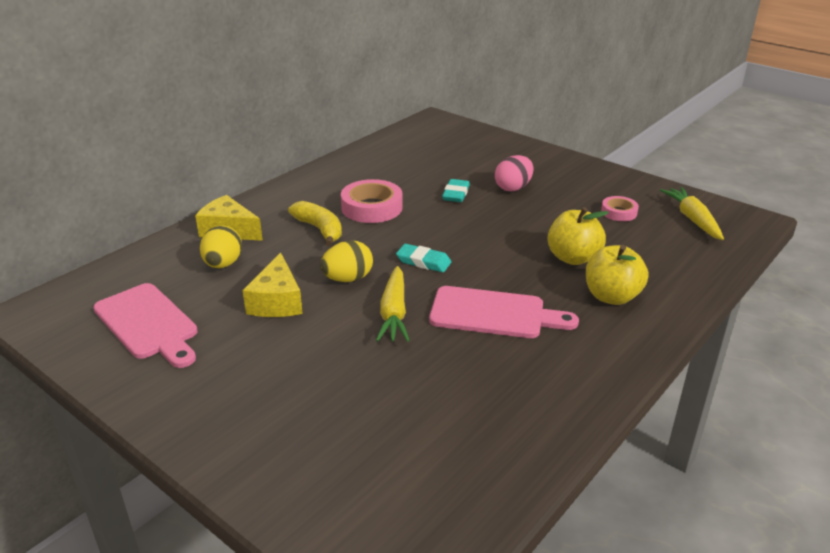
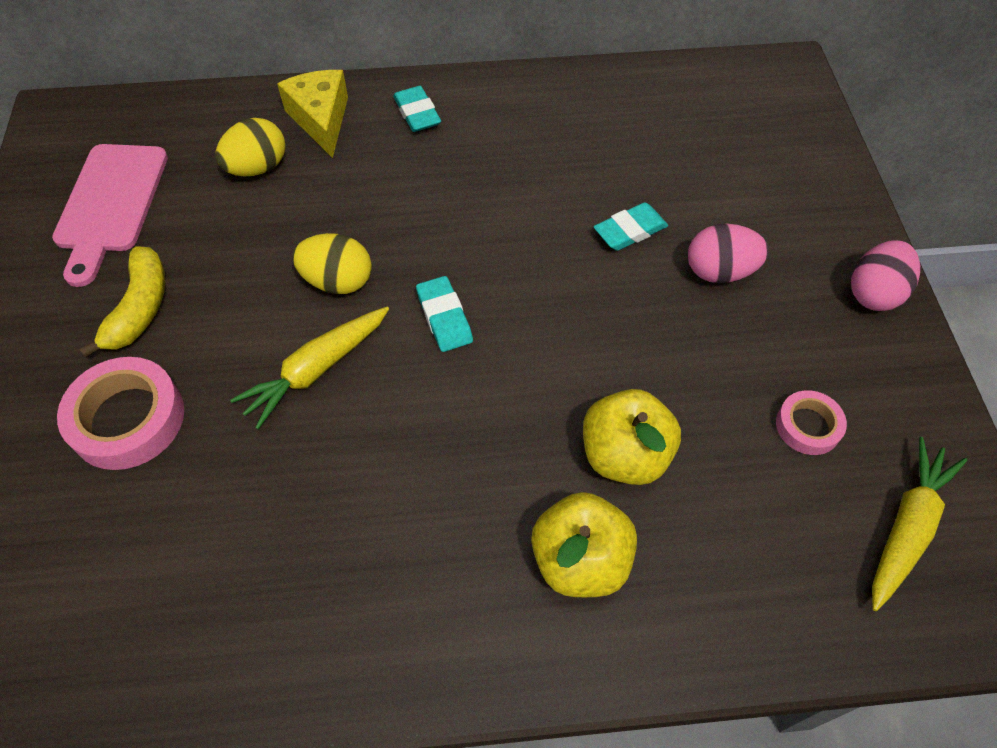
camera: 45 degrees right, 25 degrees up
yellow cheese [242,252,303,317] -> none
yellow banana [288,201,342,246] -> yellow banana moved to [80,246,165,358]
pink tape [341,179,403,223] -> pink tape moved to [57,357,184,470]
pink cutting board [429,286,579,338] -> none
none -> turquoise eraser [393,86,441,132]
none -> pink egg [851,240,920,311]

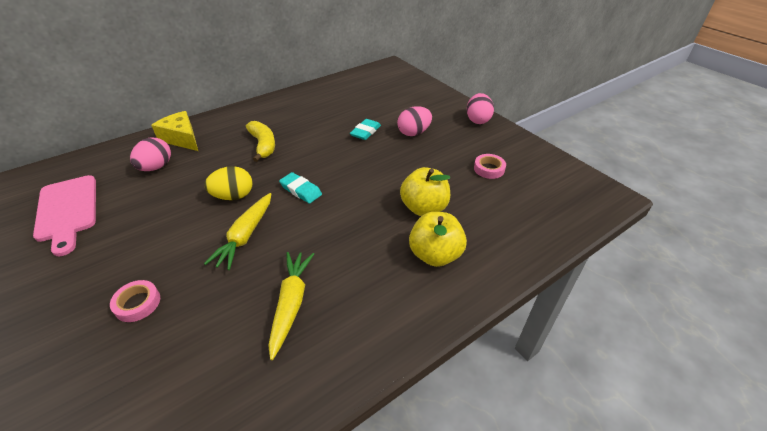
camera: 30 degrees left, 15 degrees down
pink tape [57,357,184,470] -> pink tape [110,280,160,322], size x0.57
yellow banana [80,246,165,358] -> yellow banana moved to [246,121,275,162]
yellow egg [216,118,286,176] -> pink egg [130,137,171,171]
turquoise eraser [393,86,441,132] -> none
yellow carrot [872,437,967,611] -> yellow carrot moved to [268,252,314,360]

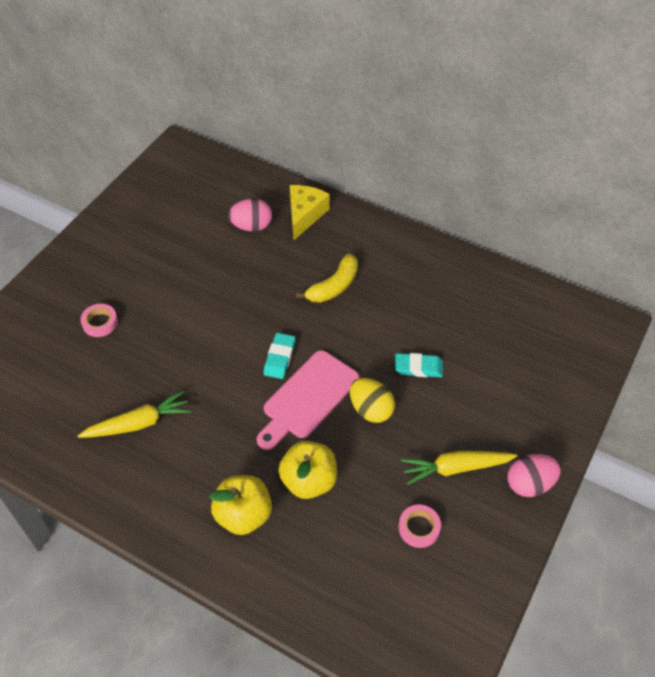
camera: 65 degrees right, 10 degrees up
pink cutting board [33,175,96,256] -> pink cutting board moved to [257,350,359,450]
yellow egg [204,166,252,200] -> yellow egg moved to [350,378,395,423]
yellow carrot [204,193,271,270] -> yellow carrot moved to [401,451,517,485]
pink egg [397,106,432,136] -> none

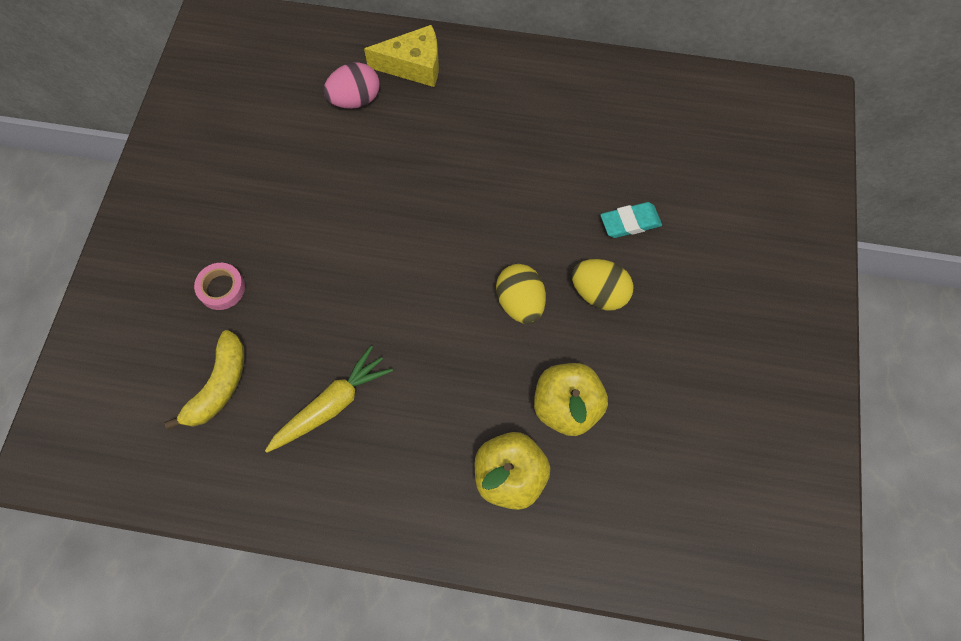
camera: 20 degrees left, 15 degrees up
pink cutting board [257,350,359,450] -> yellow egg [496,264,546,324]
turquoise eraser [263,333,295,379] -> none
yellow cheese [290,185,330,240] -> yellow cheese turned 90 degrees clockwise [364,25,439,87]
yellow banana [296,253,358,303] -> yellow banana moved to [164,330,244,430]
pink tape [399,505,441,548] -> none
yellow carrot [401,451,517,485] -> none
pink egg [508,454,561,497] -> none

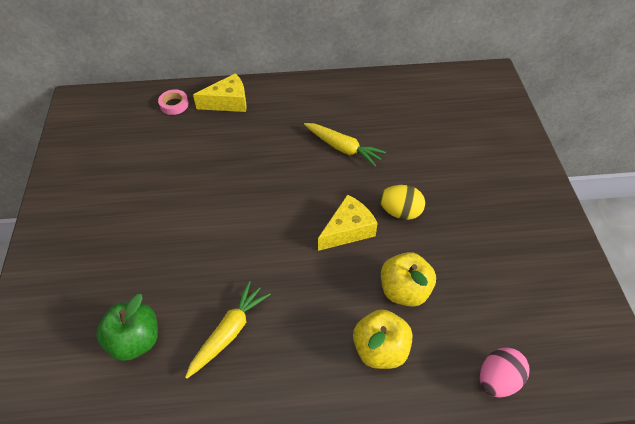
camera: 15 degrees left, 15 degrees down
yellow banana [164,330,244,430] -> green apple [96,294,158,361]
pink tape [194,263,245,310] -> pink tape moved to [158,89,189,115]
pink egg [323,62,380,109] -> pink egg moved to [480,347,530,398]
yellow egg [496,264,546,324] -> yellow cheese [318,195,378,251]
turquoise eraser [600,202,662,238] -> none
none -> yellow carrot [304,123,386,167]

